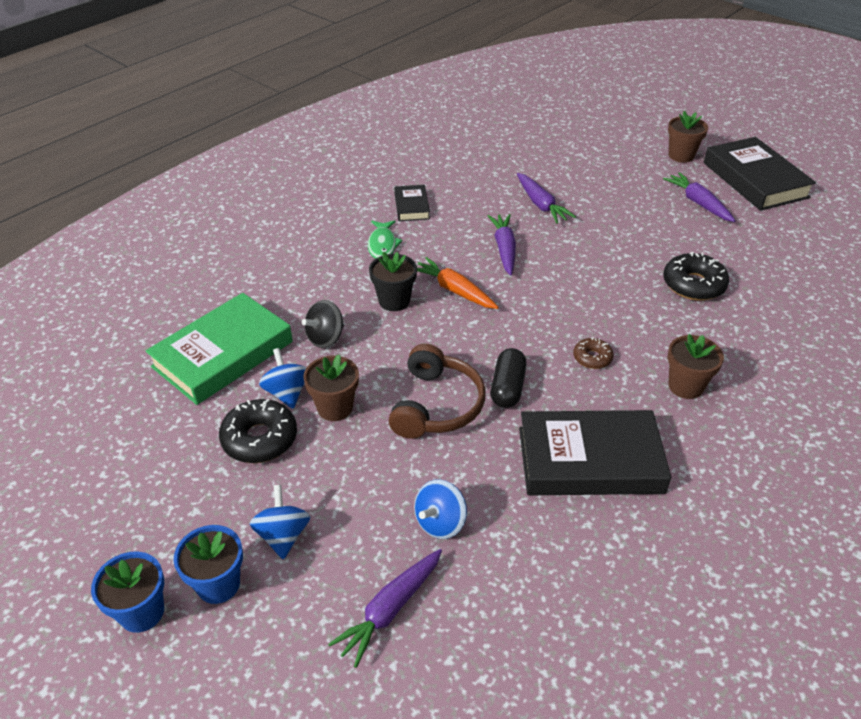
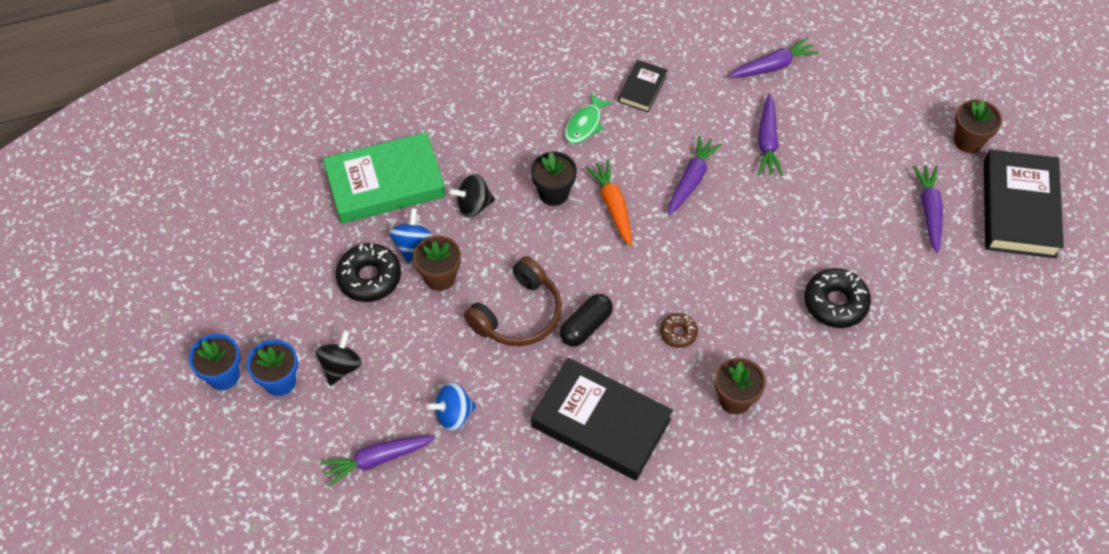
camera: 30 degrees right, 15 degrees up
blue spinning top [250,485,310,560] -> black spinning top [316,330,362,386]
none -> purple carrot [728,37,819,78]

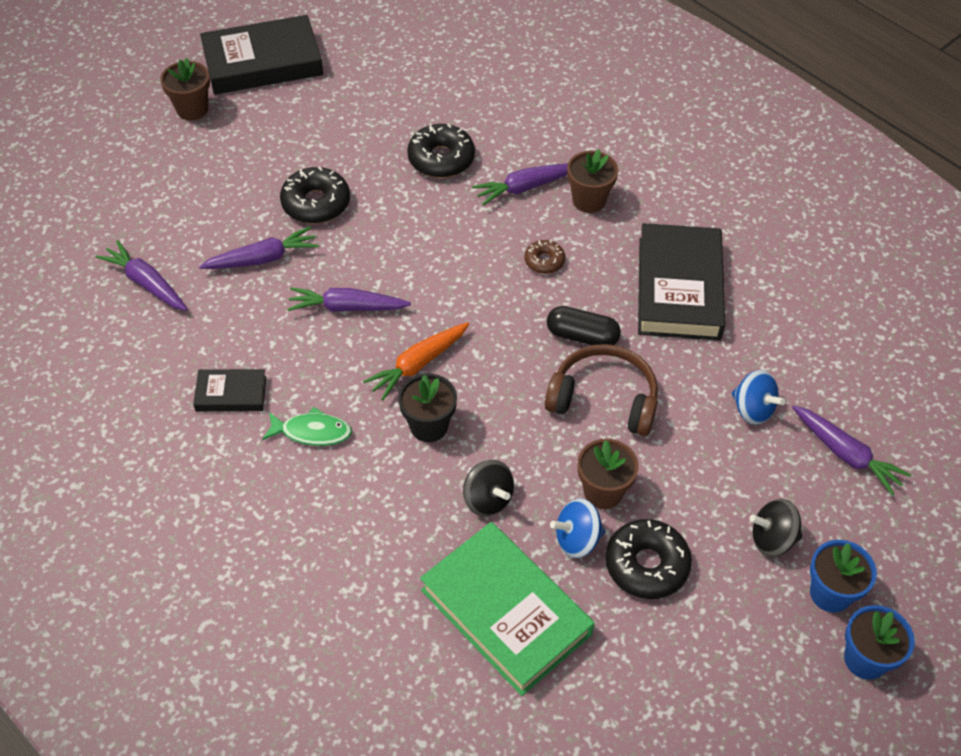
camera: 115 degrees left, 5 degrees down
purple carrot [912,166,943,253] -> purple carrot moved to [472,163,568,206]
none -> black donut [280,167,350,224]

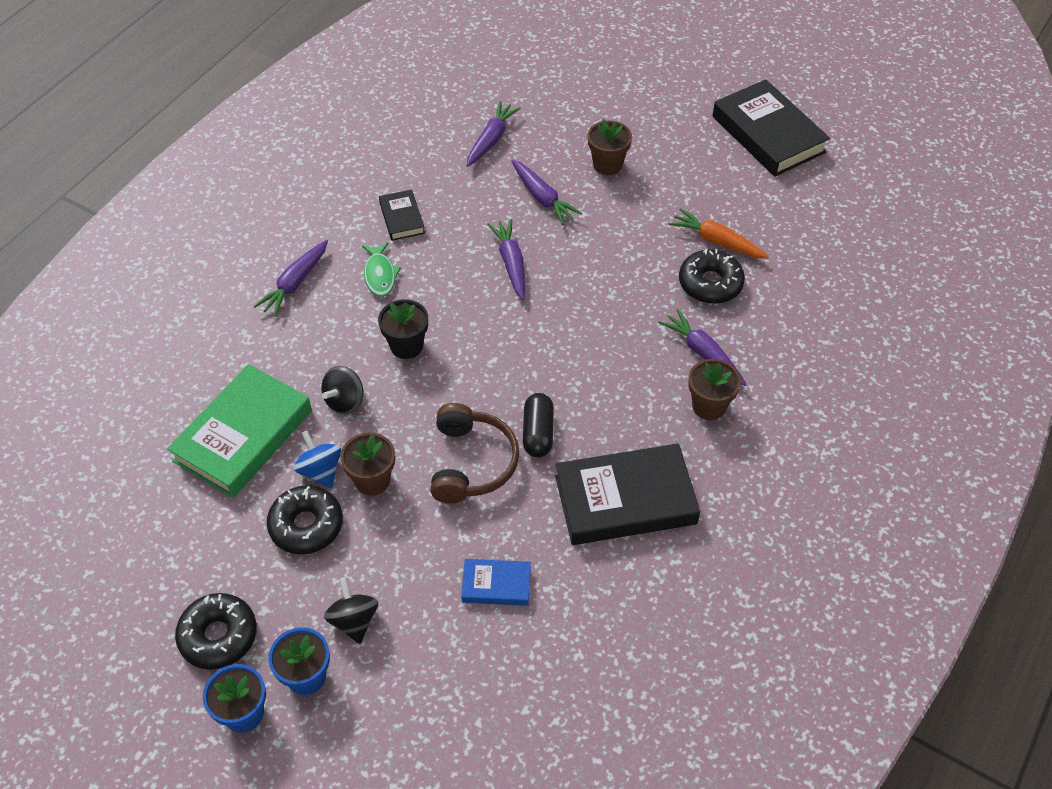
camera: 75 degrees right, 0 degrees up
brown flower pot [160,58,210,121] -> brown flower pot moved to [588,119,632,175]
black donut [280,167,350,224] -> black donut moved to [175,593,257,670]
orange carrot [363,322,469,400] -> orange carrot moved to [669,208,769,259]
brown donut [524,240,565,274] -> none
blue spinning top [732,370,785,425] -> blue book [461,559,531,606]
purple carrot [792,405,911,496] -> purple carrot moved to [254,240,328,317]

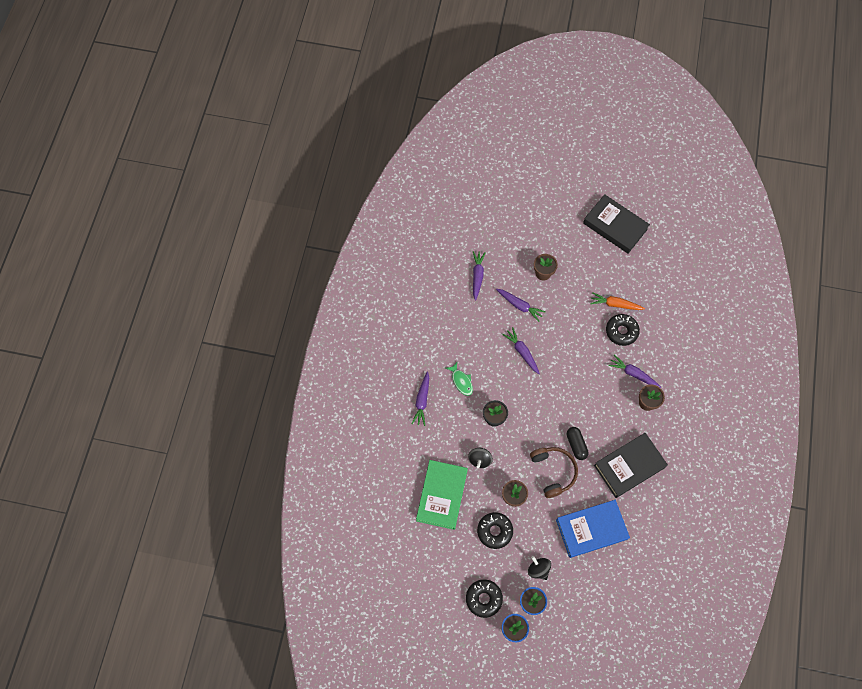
camera: 20 degrees left, 15 degrees up
blue spinning top [294,431,341,488] -> none
black book [379,189,425,241] -> none
blue book [461,559,531,606] -> blue book [556,500,630,558], size x2.01

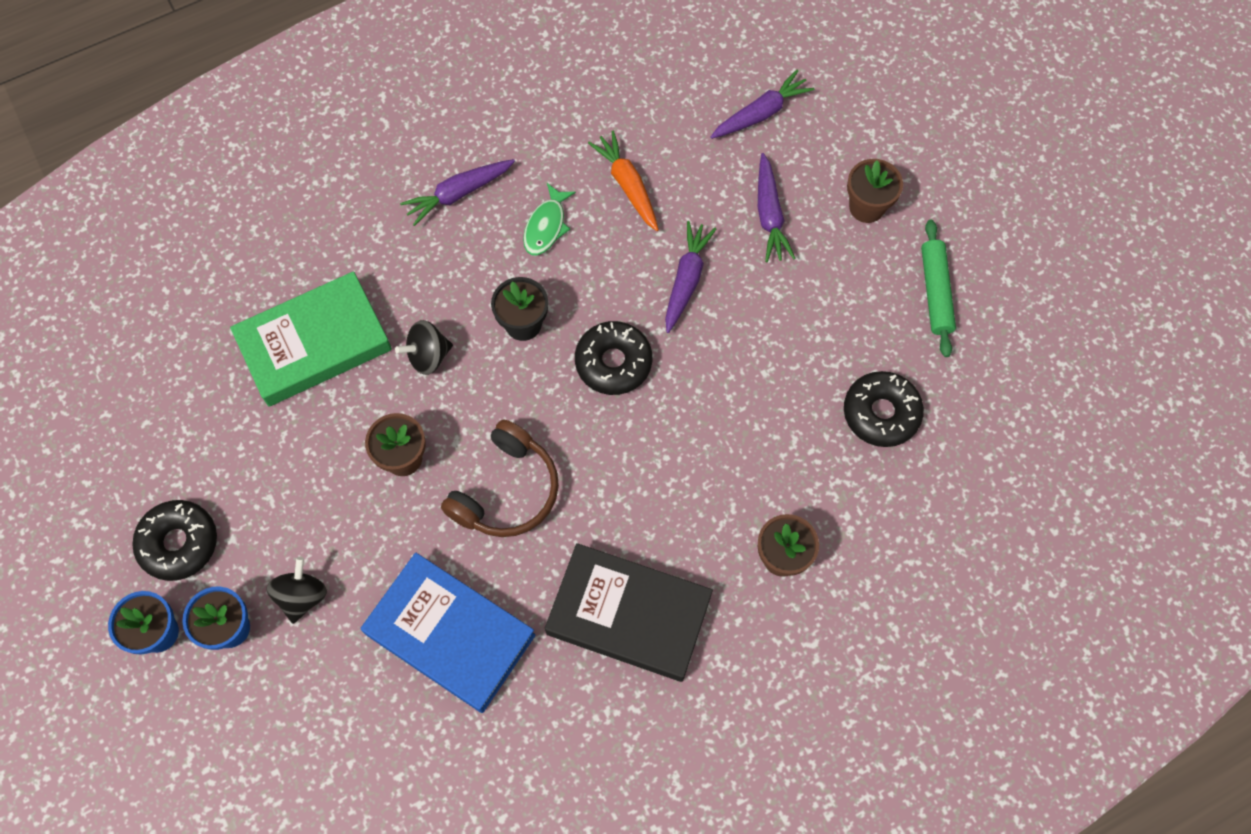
camera: 50 degrees right, 0 degrees up
black donut [477,512,513,549] -> black donut moved to [575,321,652,395]
black capsule [567,427,589,460] -> none
black book [583,194,650,254] -> none
orange carrot [590,292,645,310] -> orange carrot moved to [588,131,659,231]
purple carrot [608,355,661,388] -> none
none -> green rolling pin [921,220,956,357]

